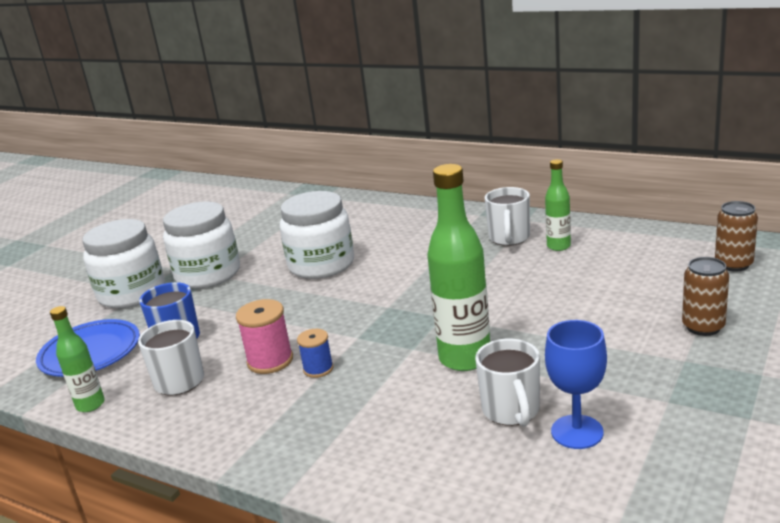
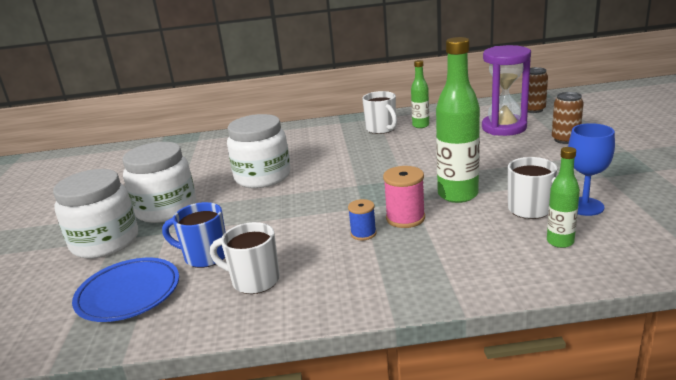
camera: 35 degrees left, 0 degrees up
green bottle [50,306,105,412] -> green bottle moved to [547,147,580,248]
pink spool [236,299,293,374] -> pink spool moved to [383,166,425,228]
none -> purple hourglass [482,45,531,136]

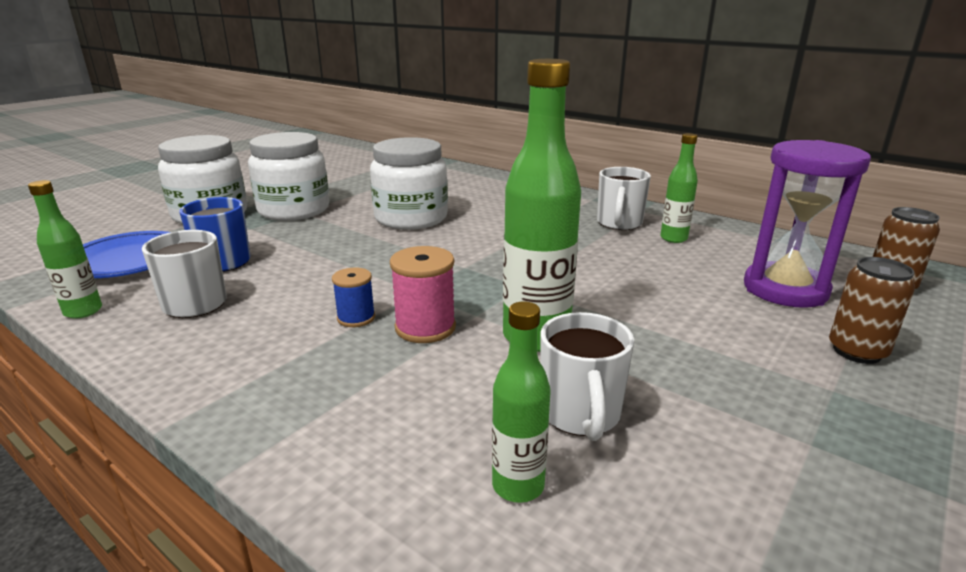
camera: 40 degrees right, 0 degrees up
blue goblet [568,123,615,216] -> none
none -> green bottle [28,180,102,319]

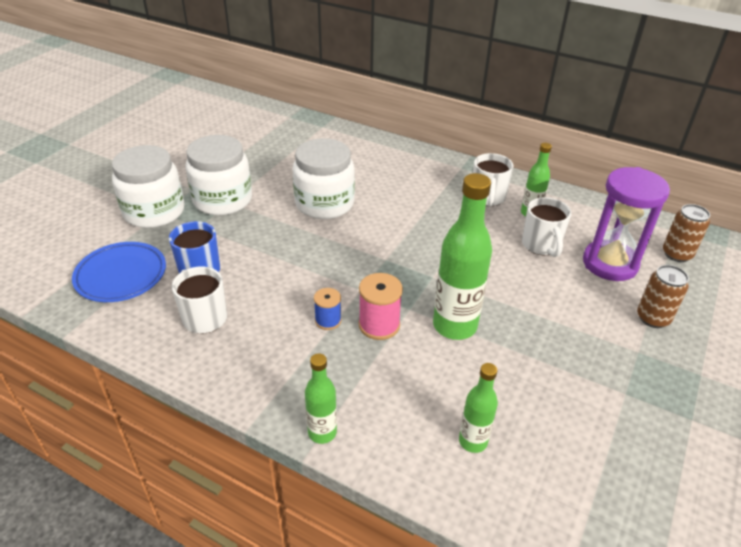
camera: 10 degrees left, 15 degrees up
green bottle [28,180,102,319] -> green bottle moved to [305,354,337,444]
white mug [540,312,634,441] -> white mug moved to [522,197,571,257]

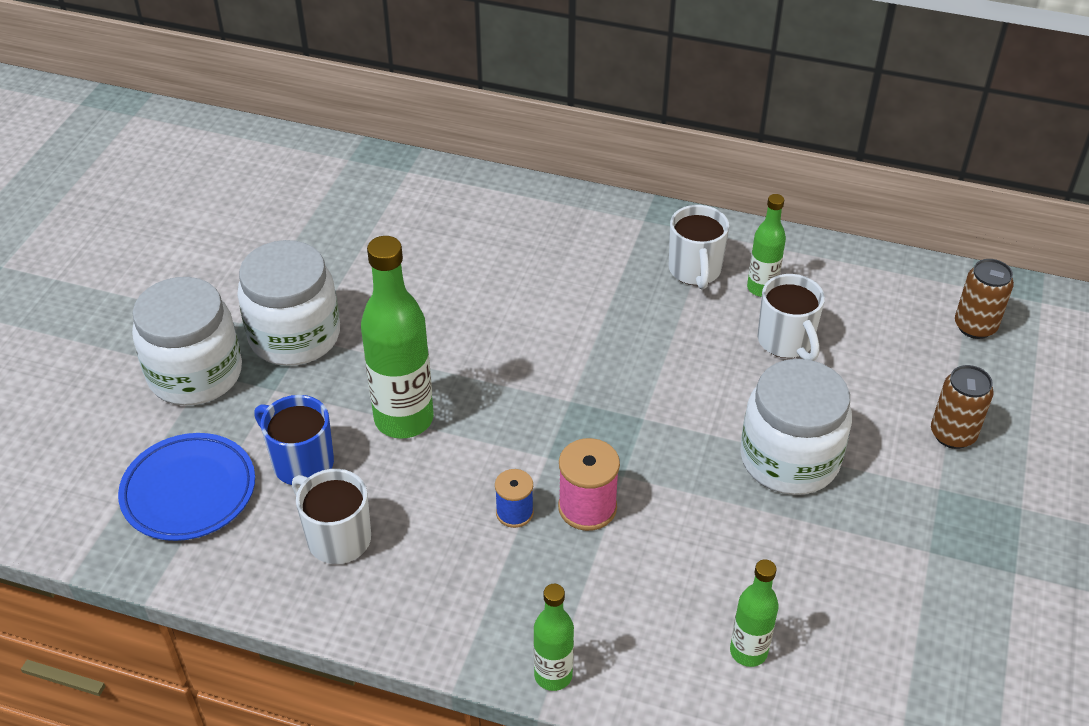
camera: 10 degrees left, 5 degrees up
white jar [293,138,355,219] -> white jar moved to [740,359,852,495]
green bottle [433,173,492,340] -> green bottle moved to [361,236,434,439]
purple hourglass [583,167,670,281] -> none

